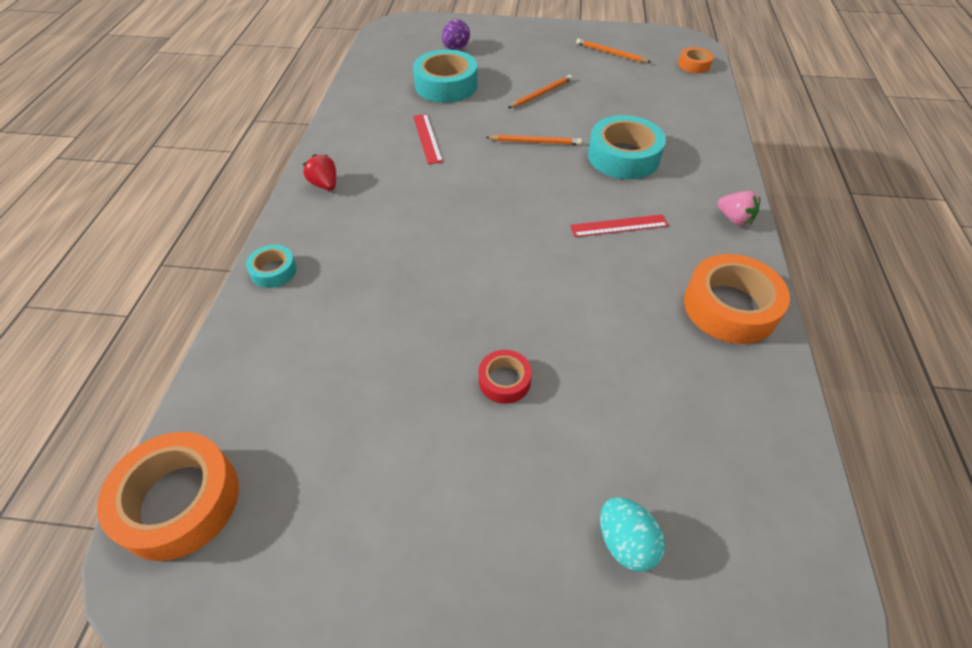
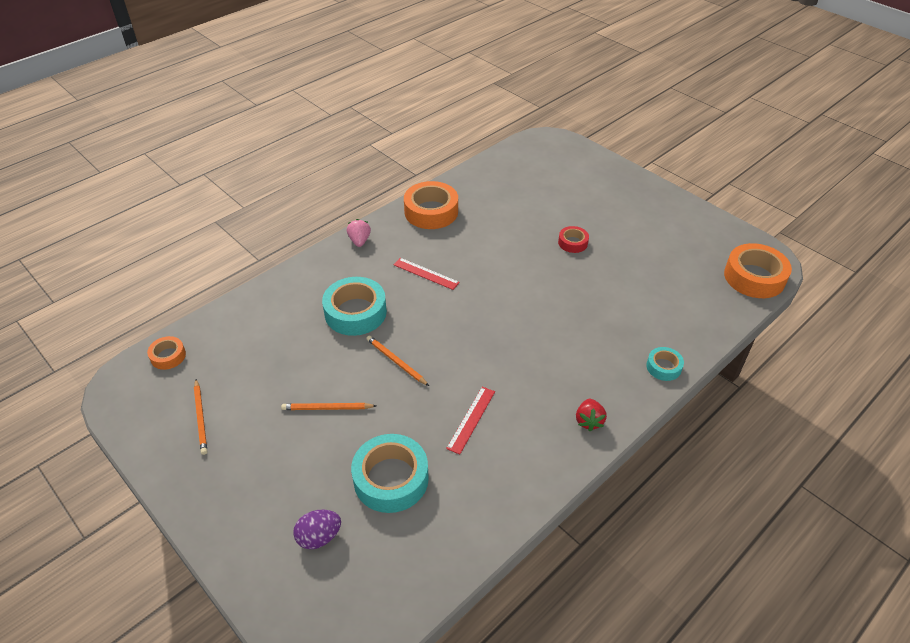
camera: 140 degrees left, 5 degrees down
turquoise egg [600,497,665,572] -> none

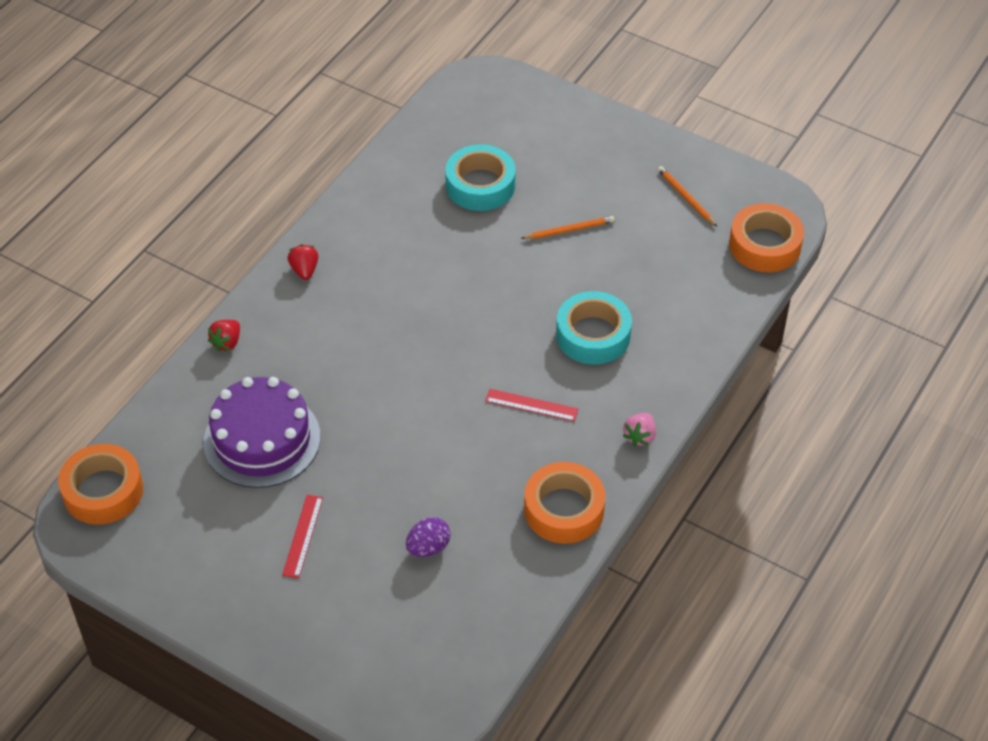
camera: 165 degrees right, 5 degrees up
orange tape [147,336,186,370] -> orange tape [729,203,804,272], size x1.91
purple egg [293,509,341,549] -> purple egg moved to [406,517,451,557]
pink strawberry [347,219,371,247] -> pink strawberry turned 45 degrees clockwise [623,413,656,447]
orange pencil [366,336,429,386] -> none
red ruler [446,387,495,454] -> red ruler moved to [282,495,323,578]
red tape [558,226,589,253] -> none
turquoise tape [646,347,684,381] -> red strawberry [208,320,240,351]
none -> purple cake [204,377,321,488]

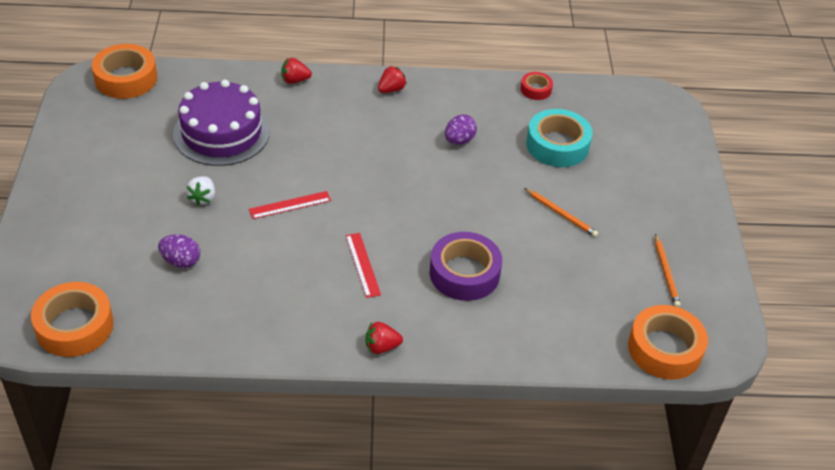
camera: 55 degrees right, 5 degrees down
red ruler [282,495,323,578] -> red ruler moved to [249,191,331,219]
orange tape [524,462,605,544] -> orange tape moved to [31,282,114,357]
turquoise tape [556,291,632,365] -> purple tape [430,232,502,301]
pink strawberry [623,413,656,447] -> red strawberry [366,322,403,354]
orange pencil [657,166,717,227] -> orange pencil turned 150 degrees clockwise [655,234,681,307]
none -> white strawberry [186,176,215,206]
none -> purple egg [445,114,477,145]
none -> red tape [520,72,553,100]

